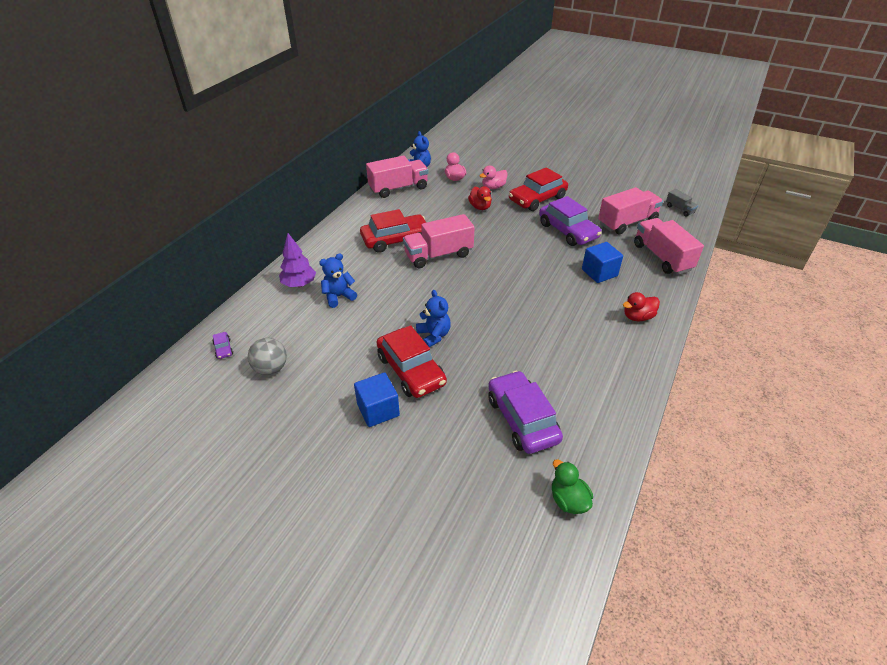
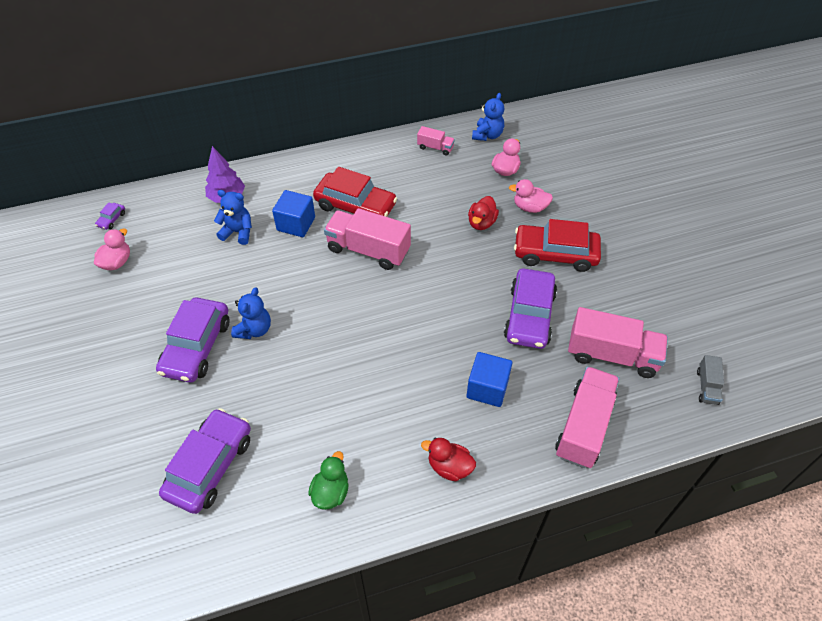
camera: 45 degrees right, 10 degrees up
grey ball [248,338,287,375] -> pink duck [94,229,130,270]
blue cube [354,372,400,427] -> blue cube moved to [272,190,315,237]
pink truck [366,156,428,198] -> pink truck [417,126,455,156], size x0.49
red car [377,325,447,398] -> purple car [156,298,230,383]
green duck [552,459,593,514] -> green duck moved to [308,451,349,510]

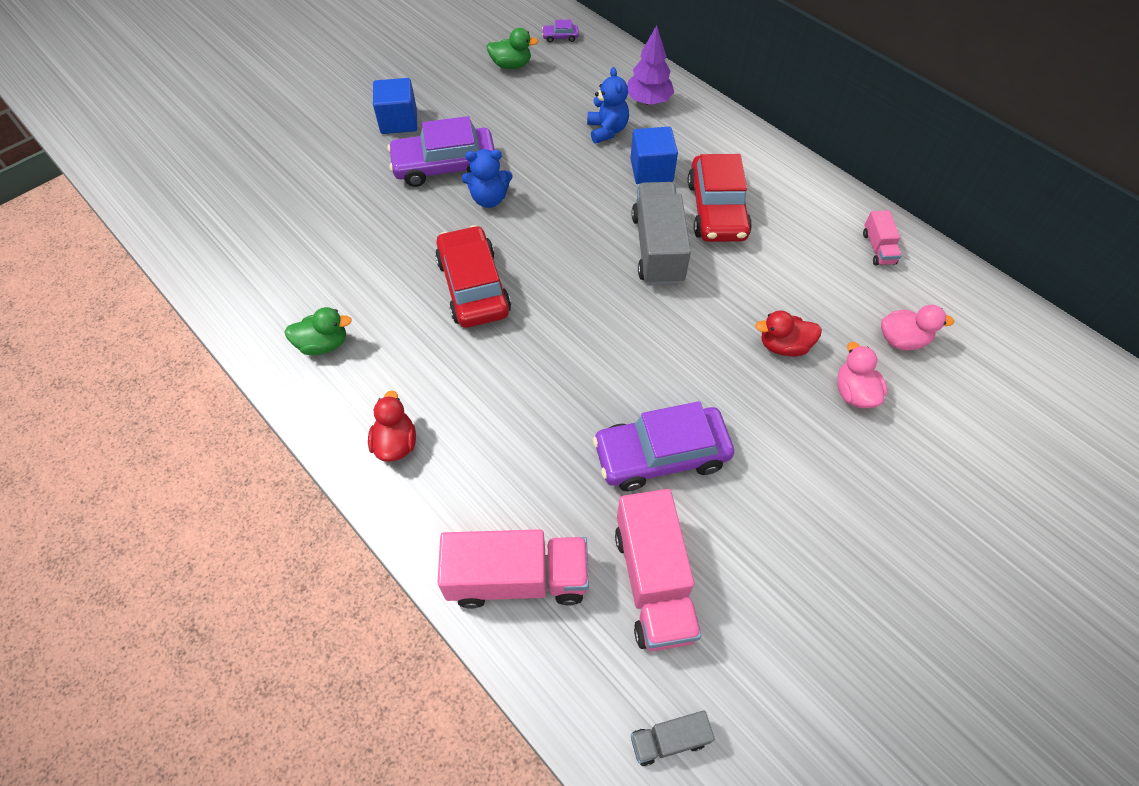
camera: 65 degrees right, 5 degrees up
pink duck [94,229,130,270] -> green duck [486,28,539,69]
purple car [159,408,251,514] -> none
pink truck [324,208,411,270] -> grey truck [632,182,691,286]
blue cube [467,352,512,407] -> blue cube moved to [373,78,417,134]
blue teddy bear [472,93,504,141] -> none
red car [514,219,601,272] -> red car moved to [435,225,511,328]

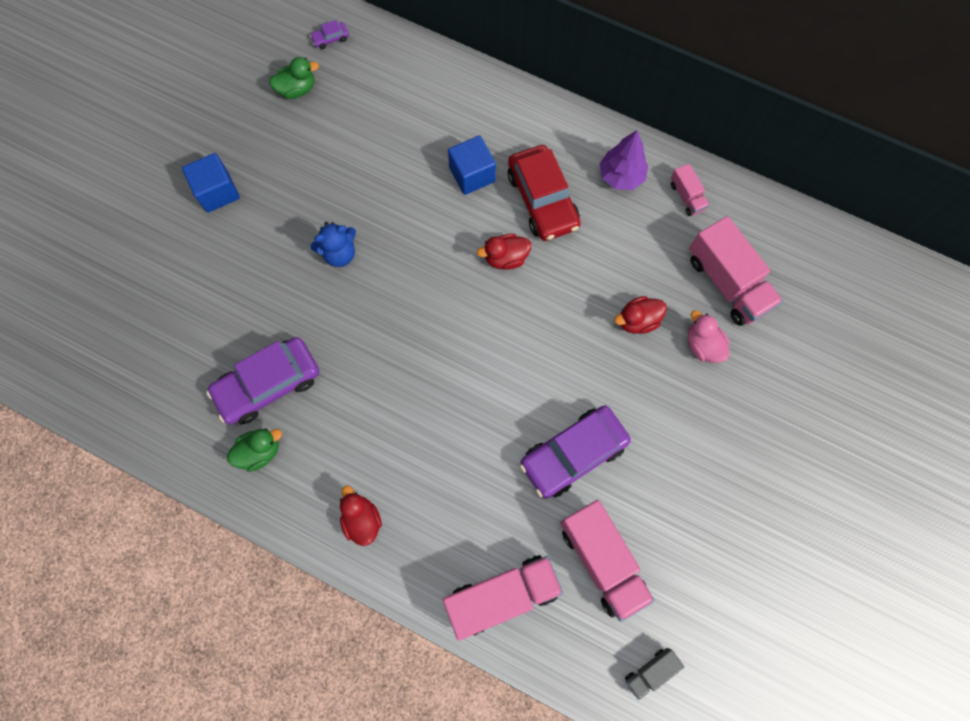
camera: 20 degrees left, 15 degrees up
purple car [387,116,495,187] -> purple car moved to [206,337,320,425]
red car [435,225,511,328] -> none
blue teddy bear [587,67,629,143] -> none
purple tree [627,25,674,105] -> purple tree moved to [600,130,648,190]
grey truck [632,182,691,286] -> red duck [477,234,531,270]
pink duck [881,305,954,351] -> pink truck [689,216,783,326]

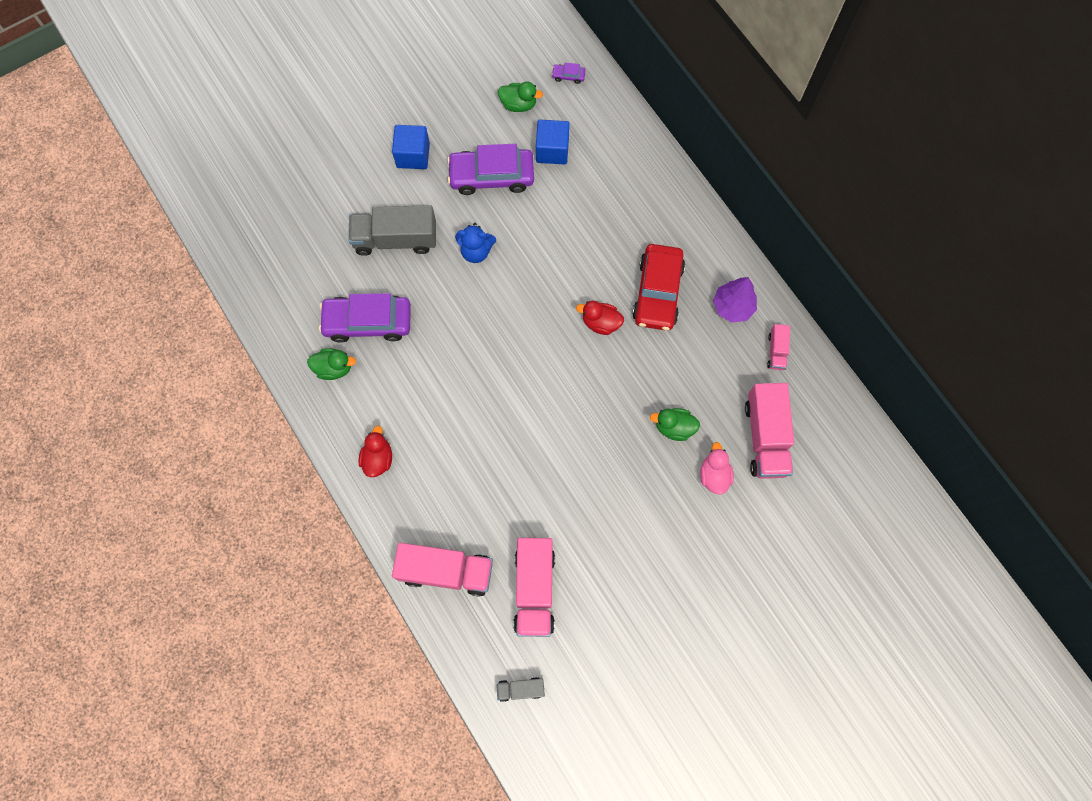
camera: 30 degrees right, 0 degrees up
blue cube [448,135,496,195] -> blue cube moved to [536,120,570,165]
purple car [520,406,631,499] -> purple car moved to [447,144,534,195]
red duck [614,296,667,334] -> green duck [650,408,700,441]
none -> grey truck [348,205,436,256]

